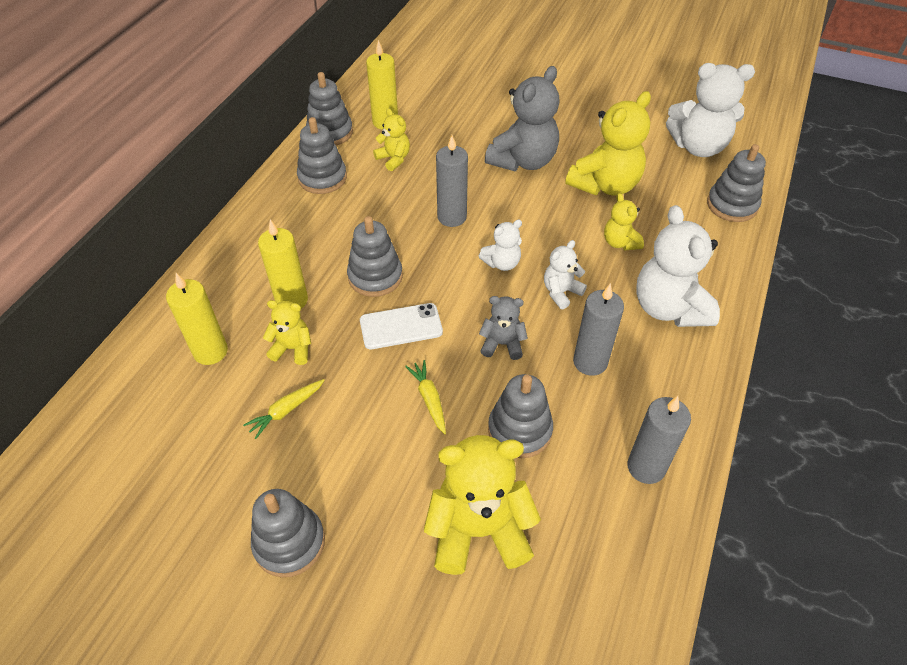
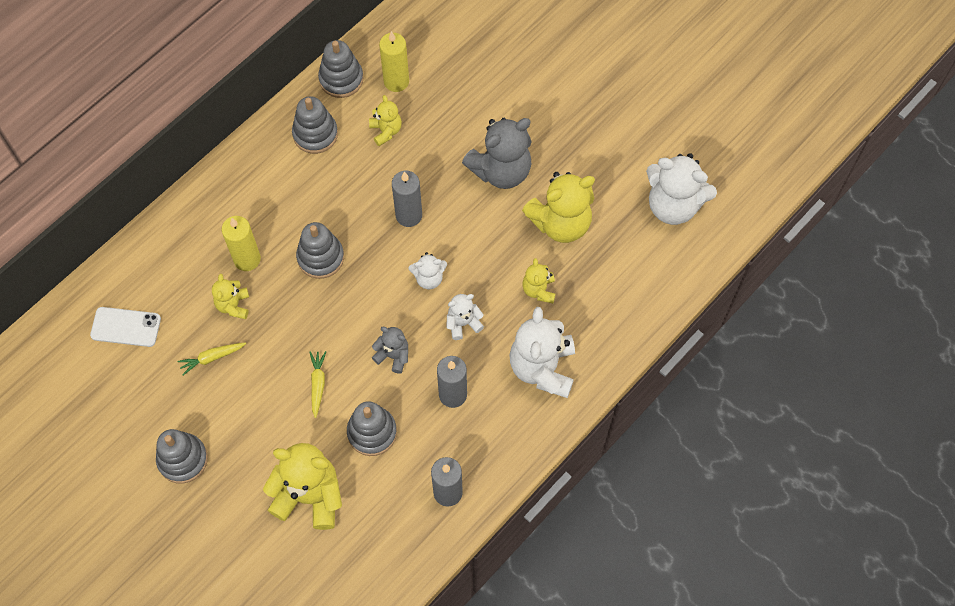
camera: 20 degrees right, 15 degrees up
yellow candle [166,273,228,365] -> none
yellow teddy bear [263,300,311,365] -> yellow teddy bear turned 120 degrees counterclockwise [212,274,249,319]
white phone [360,303,443,349] -> white phone moved to [90,307,161,347]
grey stacking toy [707,144,766,222] -> none

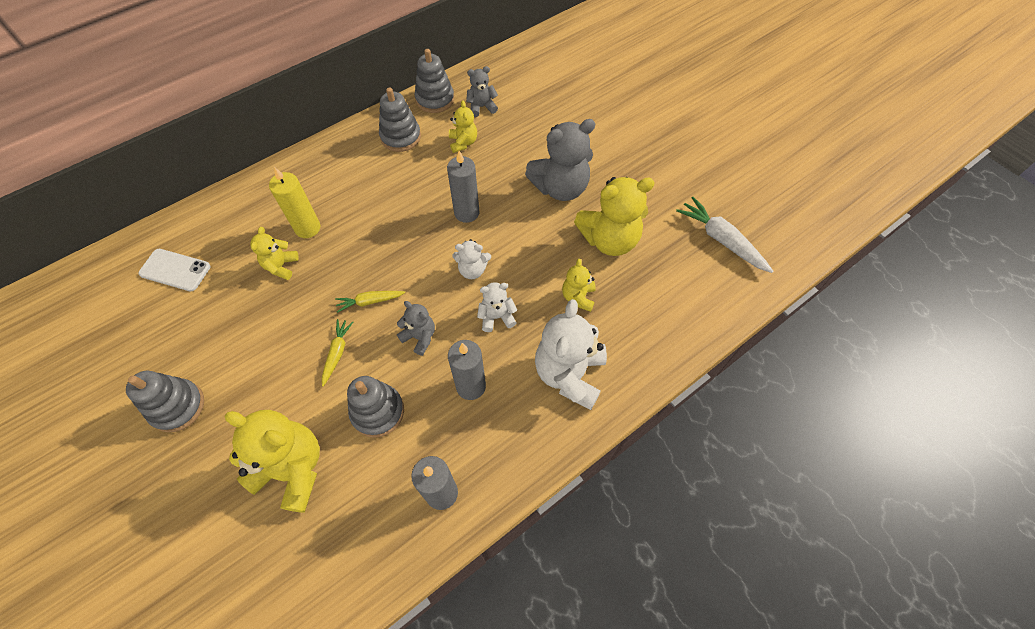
camera: 10 degrees right, 5 degrees down
yellow carrot [177,342,246,375] -> yellow carrot moved to [335,291,405,313]
grey stacking toy [296,222,344,279] -> none
yellow candle [379,31,409,92] -> grey teddy bear [466,66,498,117]
white teddy bear [646,153,717,225] -> white carrot [676,197,773,273]

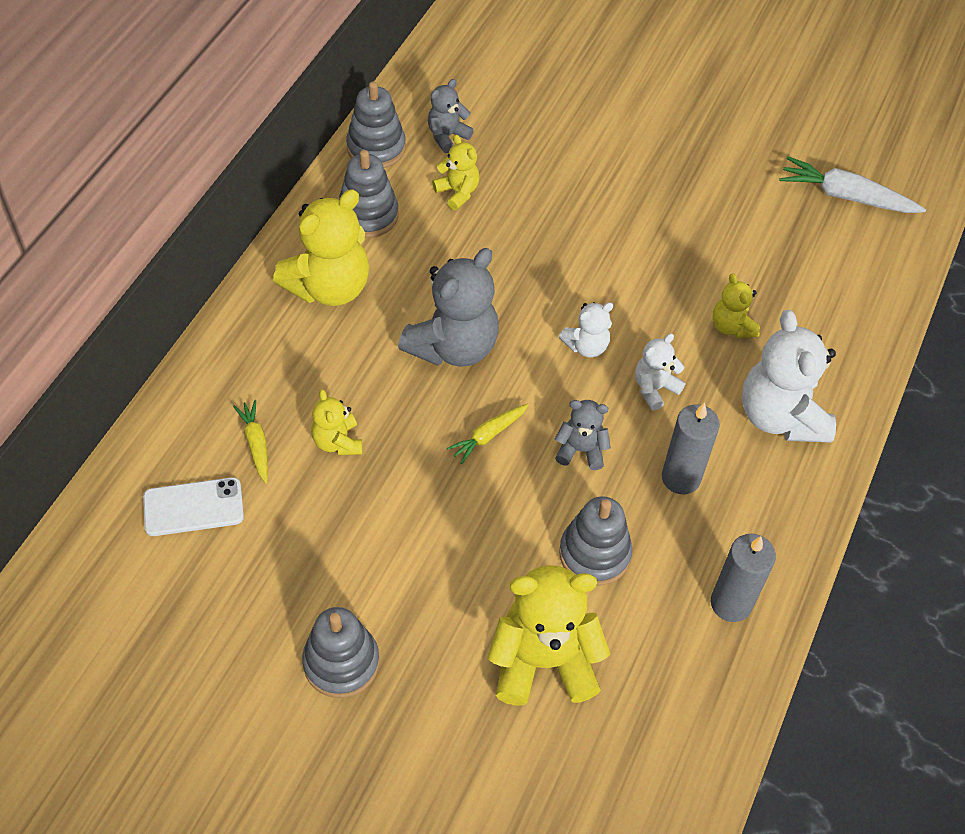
camera: 30 degrees left, 5 degrees down
yellow candle [269,167,320,238] -> none
yellow carrot [322,319,353,386] -> yellow carrot moved to [233,400,268,484]
grey candle [447,151,479,223] -> none
grey teddy bear [525,119,595,201] -> grey teddy bear moved to [398,248,499,367]
yellow teddy bear [574,177,655,256] -> yellow teddy bear moved to [273,189,369,306]

